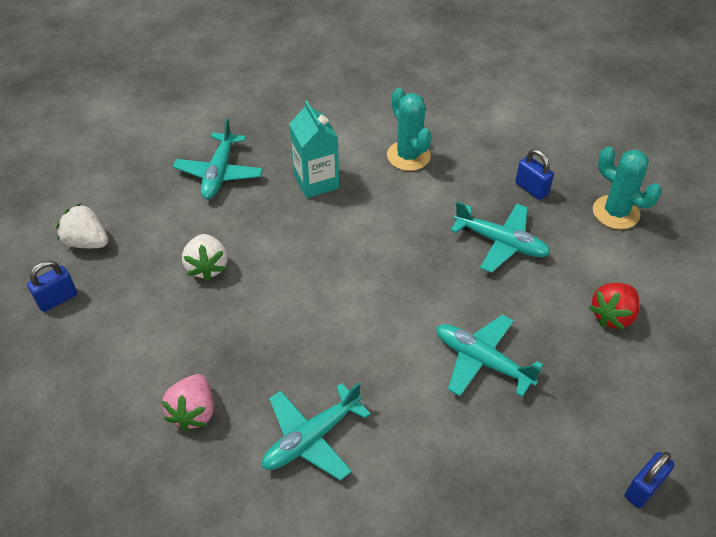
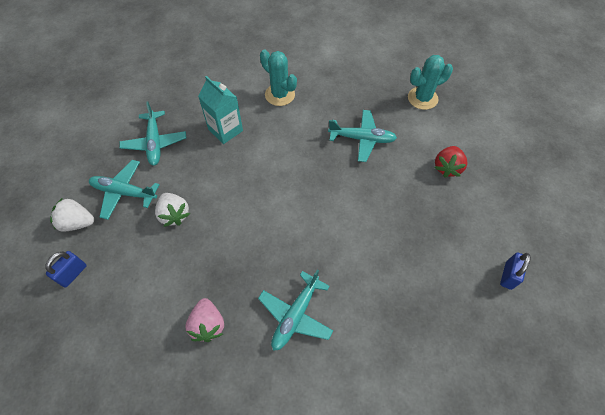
camera: 20 degrees left, 10 degrees up
turquoise plane [436,314,543,397] -> turquoise plane moved to [89,160,160,220]
blue padlock [515,149,554,200] -> none
turquoise cactus [593,147,662,230] -> turquoise cactus turned 45 degrees counterclockwise [408,55,453,110]

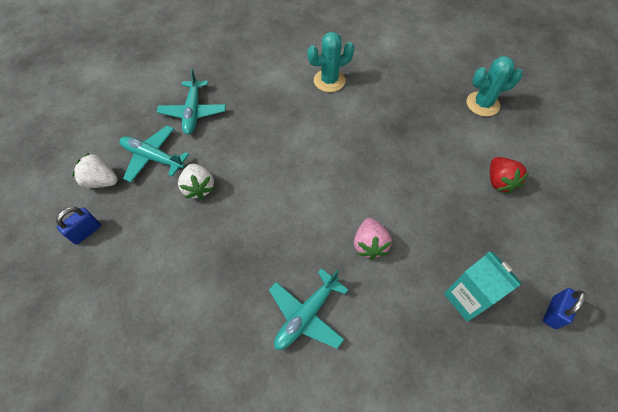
camera: 10 degrees right, 0 degrees up
pink strawberry [185,298,224,342] -> pink strawberry moved to [354,218,392,260]
turquoise carton [198,76,243,144] -> turquoise carton moved to [444,252,522,322]
turquoise cactus [260,49,297,106] -> turquoise cactus turned 75 degrees counterclockwise [307,32,355,92]
turquoise plane [328,110,397,162] -> none
red strawberry [434,146,467,178] -> red strawberry turned 45 degrees counterclockwise [490,157,529,194]

